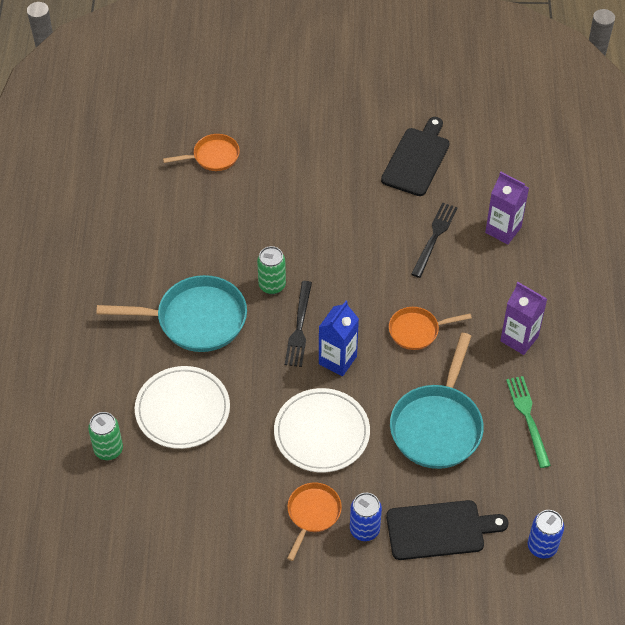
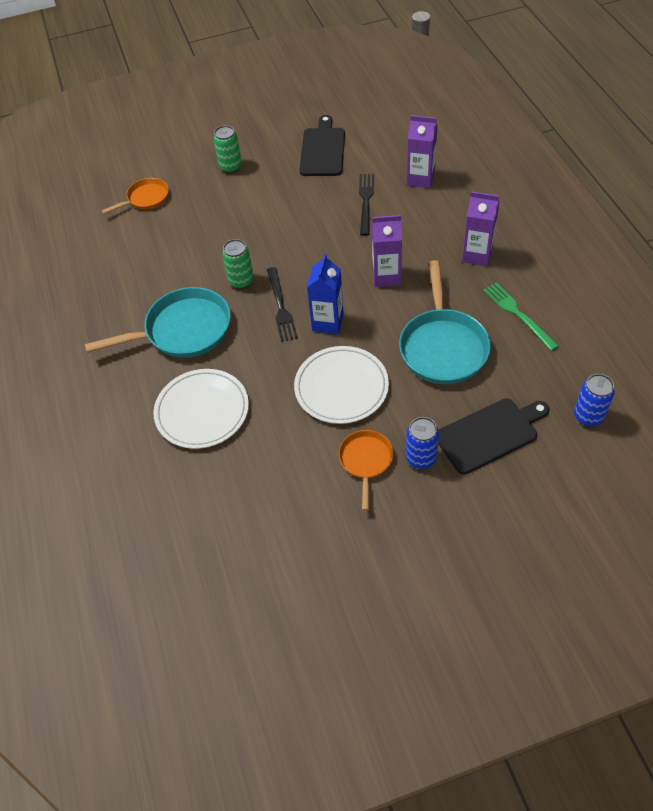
camera: 15 degrees left, 0 degrees up
green can [88,412,123,460] -> green can moved to [213,125,242,173]
orange pan [389,307,472,350] -> purple carton [372,215,402,287]

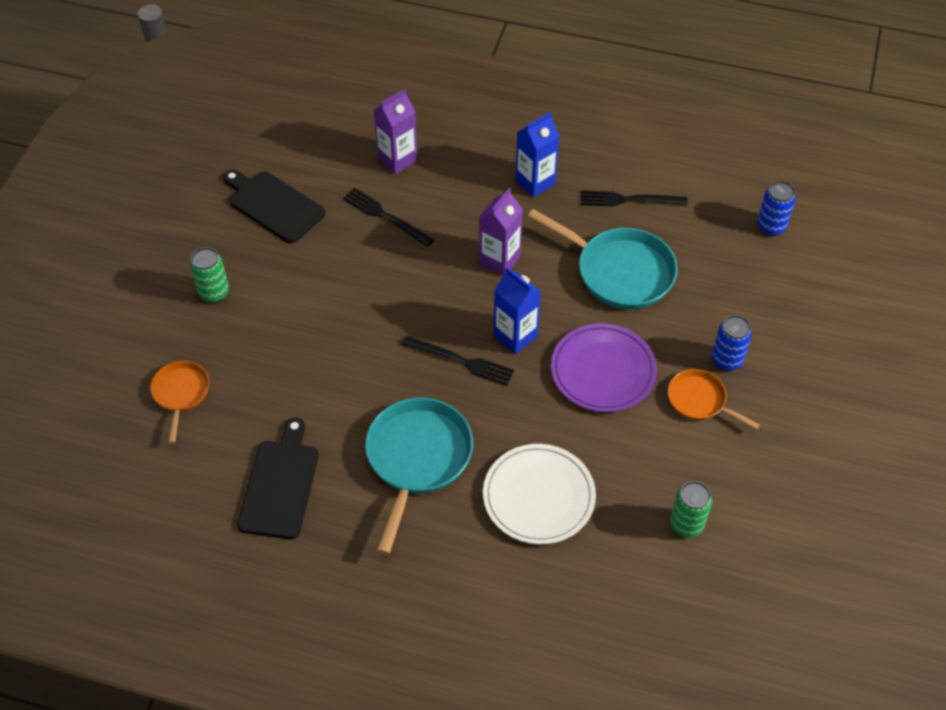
camera: 60 degrees left, 0 degrees up
green can [222,239,254,289] -> green can moved to [670,481,712,538]
white plate [294,346,389,424] -> purple plate [551,323,657,412]
black cutting board [438,398,549,475] -> black cutting board moved to [237,418,319,539]
purple carton [462,191,499,266] -> blue carton [515,112,560,197]
green fork [483,283,559,351] -> black fork [581,190,688,206]

